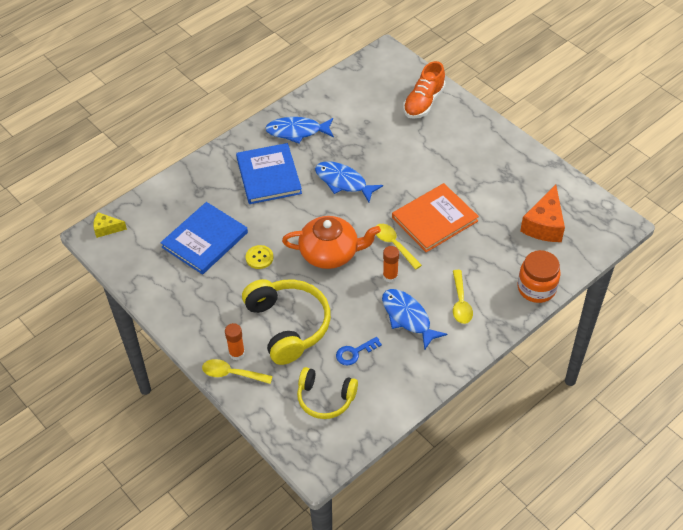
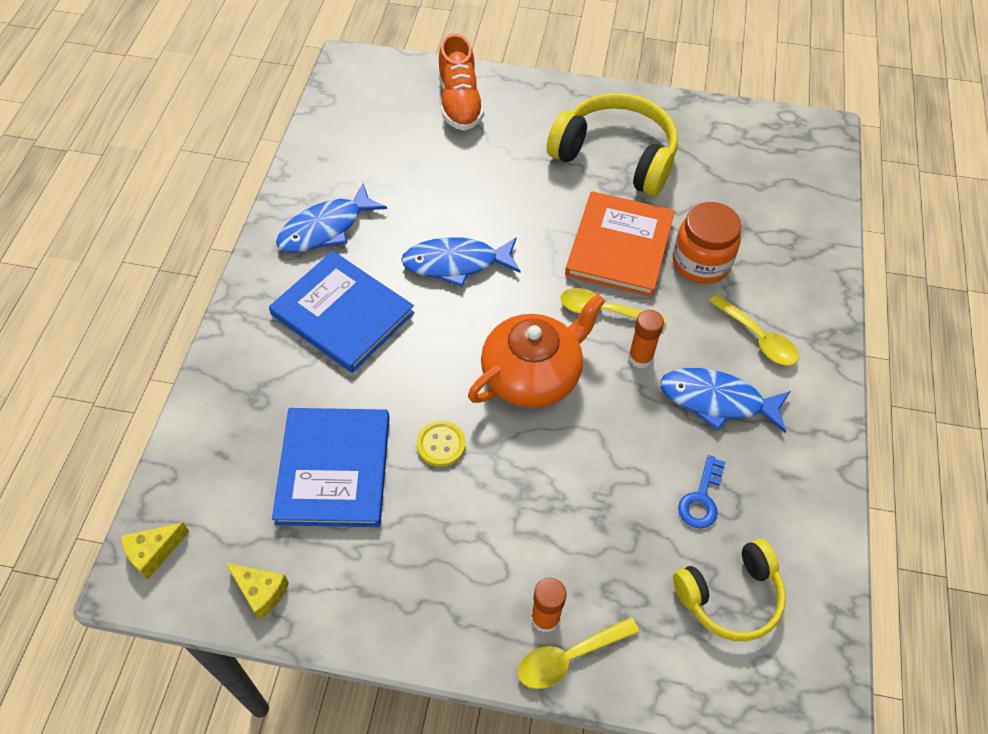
camera: 40 degrees left, 5 degrees up
yellow headphones [242,279,331,365] -> yellow headphones moved to [547,93,678,196]
orange jar [518,250,561,303] -> orange jar moved to [673,202,742,284]
orange cheese [520,185,565,242] -> none
none -> yellow cheese [226,563,289,620]

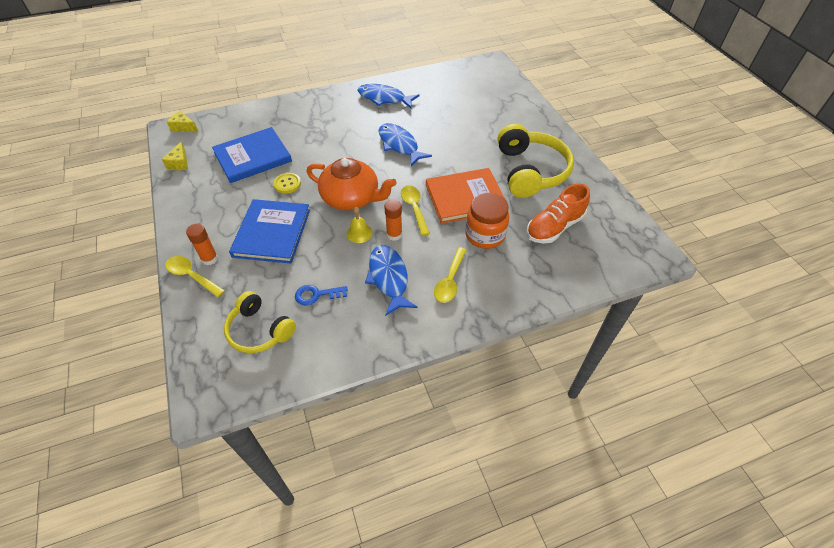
camera: 60 degrees right, 5 degrees down
blue book [269,251,415,373] -> blue book moved to [229,199,310,264]
orange shoe [438,34,484,131] -> orange shoe moved to [527,184,590,244]
none -> yellow bell [347,207,372,243]

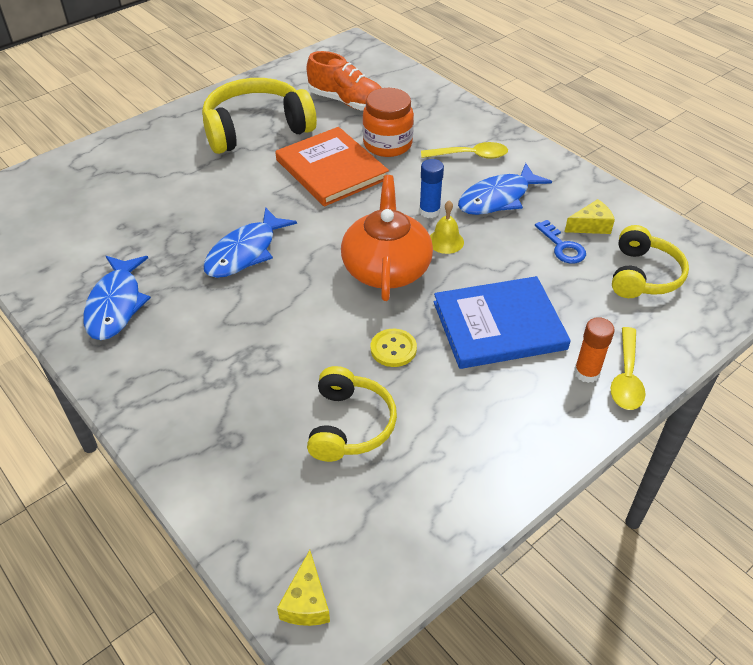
camera: 110 degrees left, 5 degrees down
yellow cheese [162,142,188,170] -> yellow cheese moved to [565,199,615,234]
blue book [212,127,292,183] -> yellow headphones [307,366,397,462]
orange glue stick [384,199,402,241] -> blue glue stick [419,159,444,218]
yellow spoon [401,185,430,236] -> none

